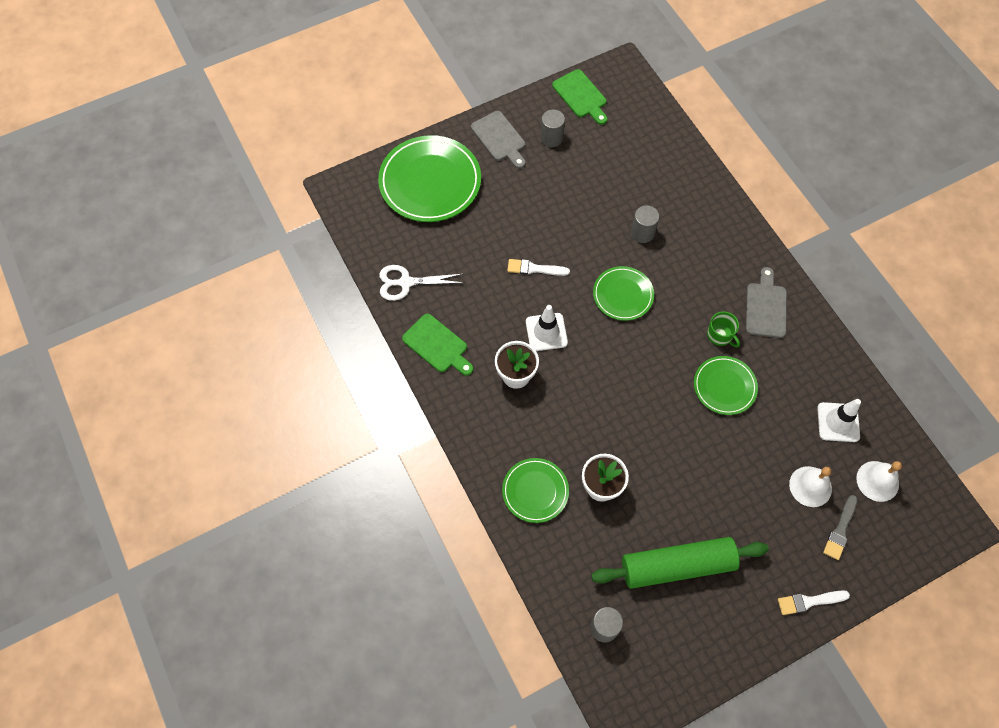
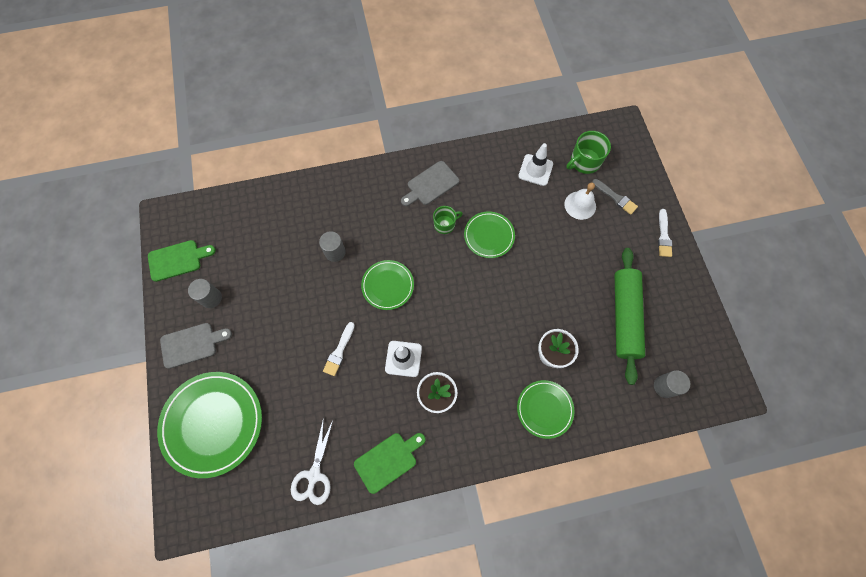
camera: 75 degrees left, 5 degrees up
grey cutting board [746,267,787,338] -> grey cutting board turned 60 degrees counterclockwise [401,161,459,206]
white bell [856,461,902,502] -> green mug [566,131,611,174]

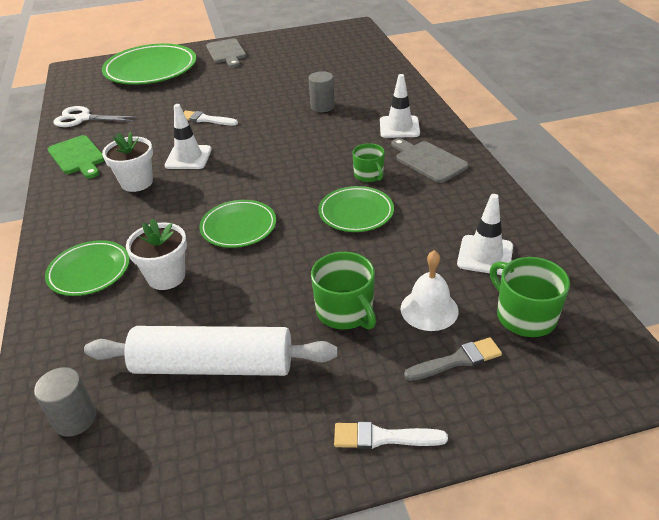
camera: 90 degrees right, 30 degrees down
green cutting board [148,240,216,282] -> none
grey cylinder [188,279,222,308] -> none
green plate [361,260,414,310] -> green plate moved to [199,200,276,248]
grey brush [592,179,638,215] -> grey brush turned 150 degrees counterclockwise [404,337,502,381]
green rolling pin [615,248,645,385] -> white rolling pin [84,326,338,376]
none -> green mug [311,252,376,329]
none -> white traffic cone [380,74,420,138]

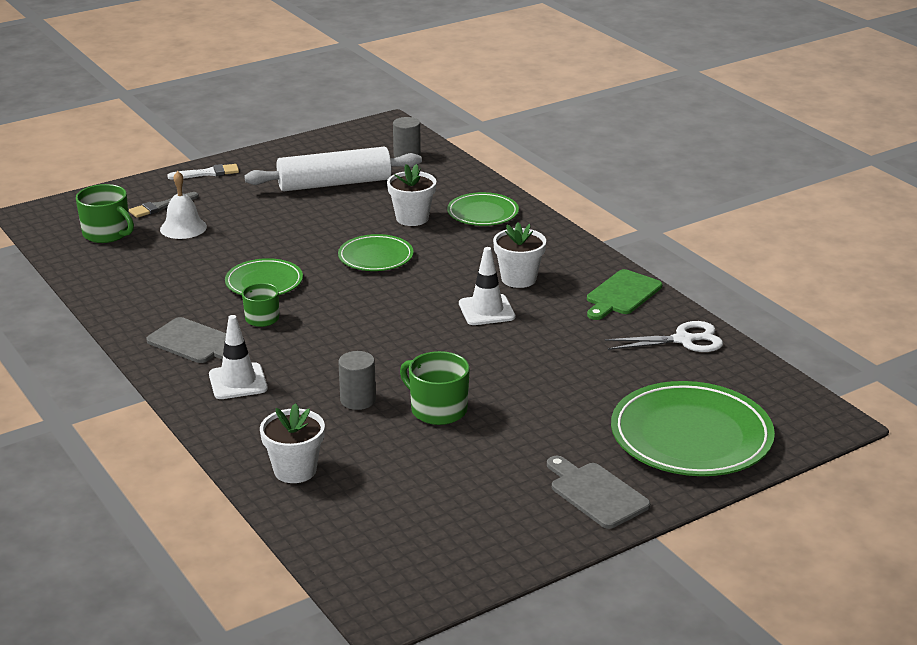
camera: 160 degrees right, 10 degrees down
green cutting board [48,135,105,178] -> green cutting board turned 90 degrees counterclockwise [587,269,662,320]
white brush [183,111,238,126] -> none
green mug [311,252,376,329] -> green mug moved to [400,351,470,425]
white traffic cone [457,194,513,275] -> none
none -> white flower pot [260,403,325,483]

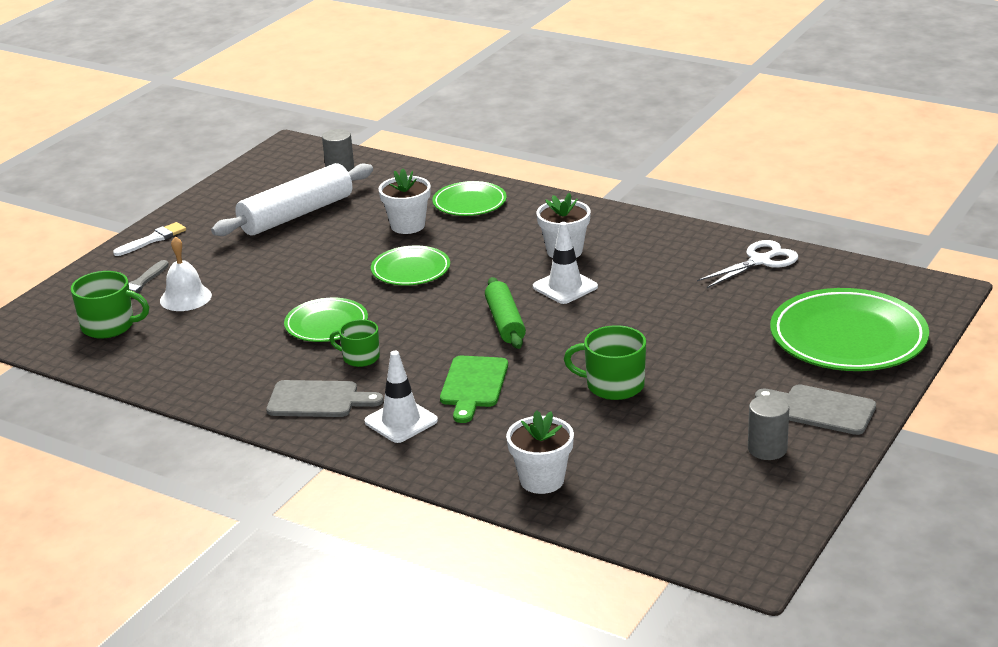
camera: 25 degrees left, 0 degrees up
grey cylinder [338,351,376,410] -> grey cylinder moved to [748,395,789,460]
green cutting board [587,269,662,320] -> green cutting board moved to [440,356,508,423]
none -> green rolling pin [485,277,526,349]

